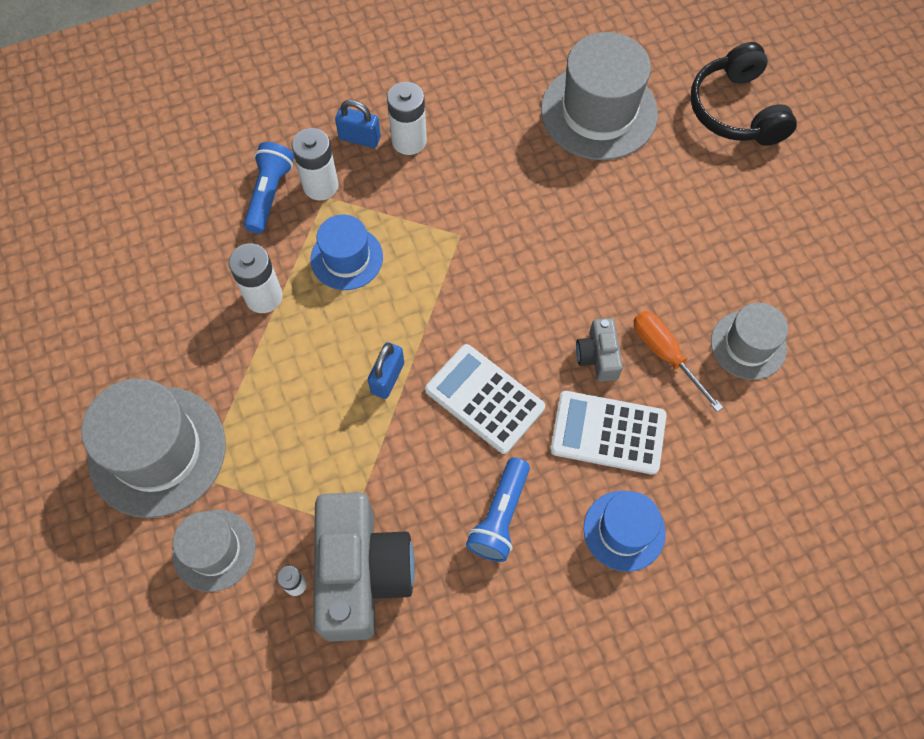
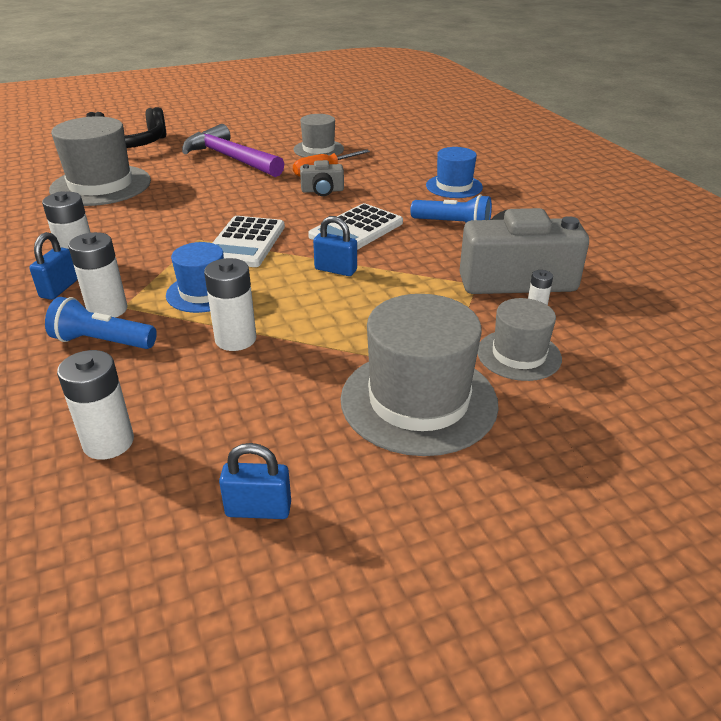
camera: 90 degrees left, 30 degrees down
white calculator [550,391,666,475] -> white calculator moved to [213,216,285,267]
none -> white battery [57,350,134,460]
none -> purple hammer [182,124,284,177]
none -> blue padlock [219,443,291,519]

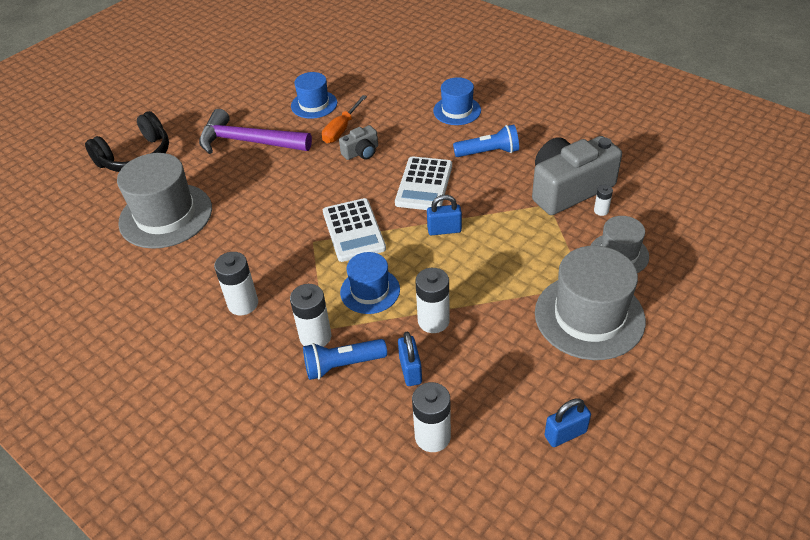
camera: 25 degrees left, 10 degrees up
blue padlock [29,232,77,300] -> blue padlock moved to [398,332,422,386]
grey hat [294,114,344,157] -> blue hat [291,72,337,119]

